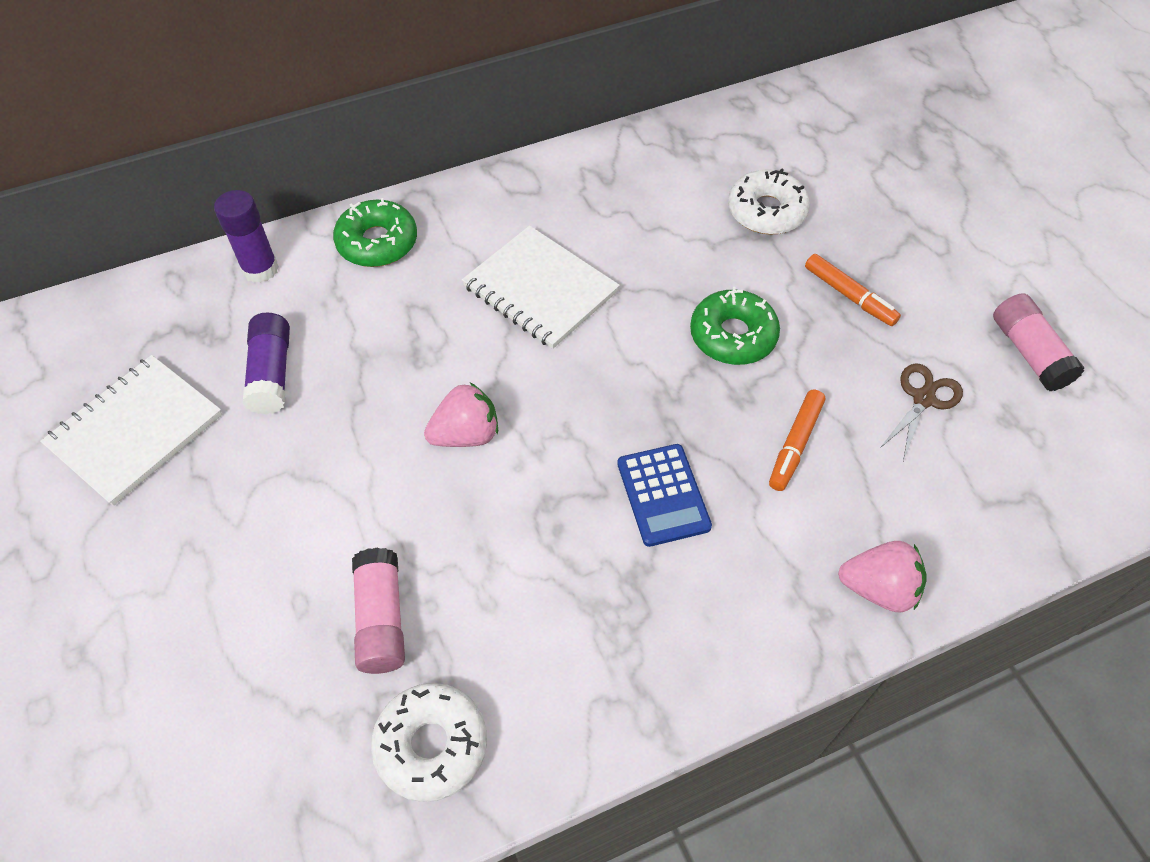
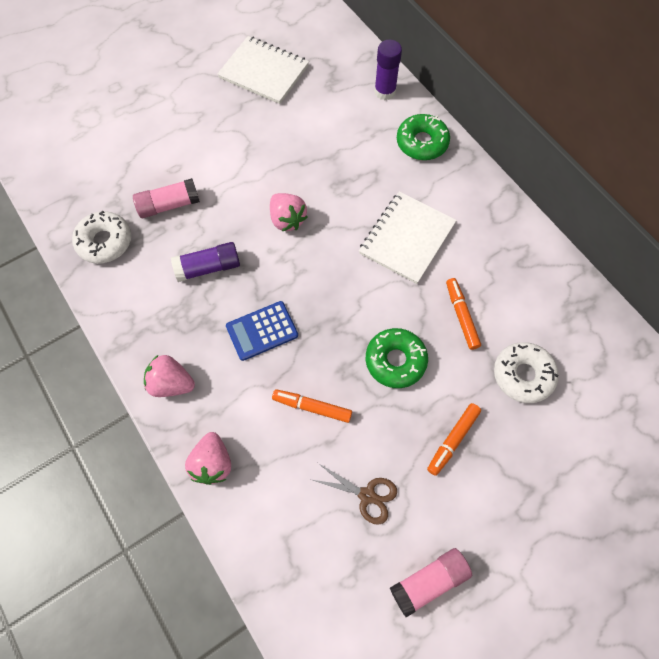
camera: 80 degrees right, 10 degrees up
purple glue stick [243,313,290,415] -> purple glue stick moved to [171,242,240,282]
none -> pink strawberry [144,355,195,397]
none -> orange marker [446,278,481,350]

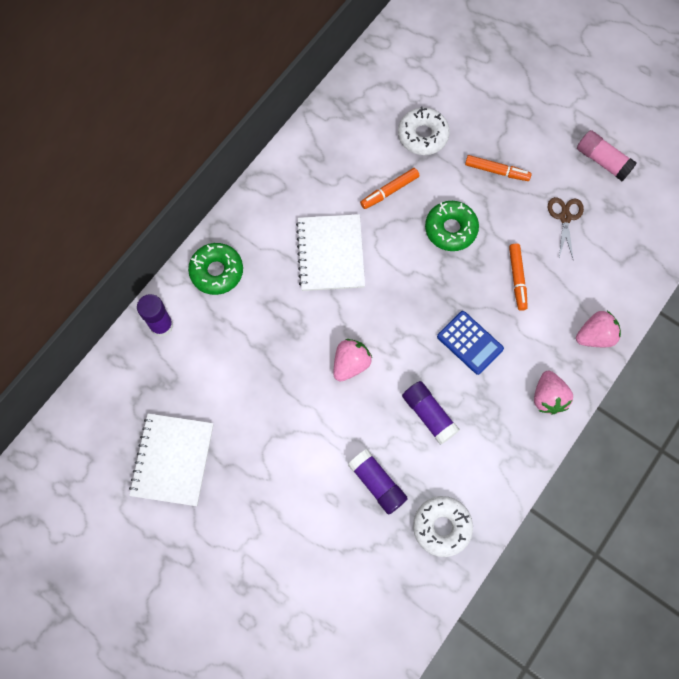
camera: 110 degrees left, 5 degrees up
pink glue stick [133,178,200,218] -> purple glue stick [348,449,408,514]
white notebook [359,191,457,284] -> white notebook turned 75 degrees clockwise [296,214,365,291]

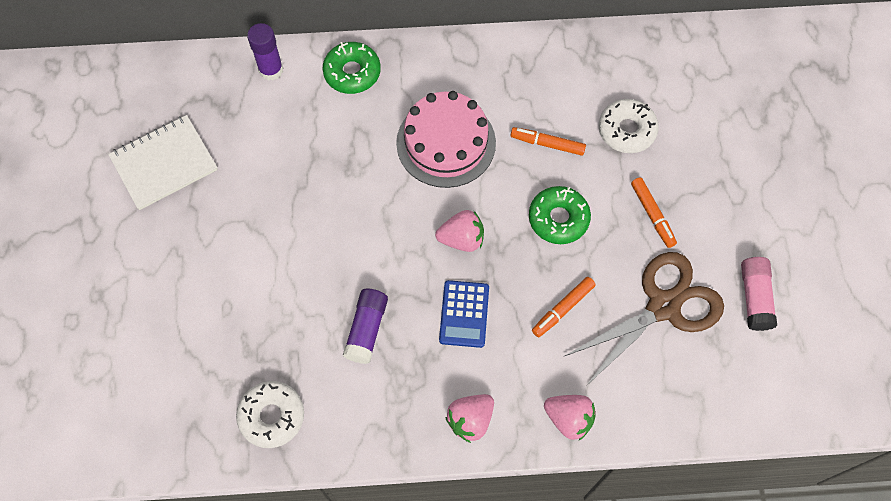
camera: 50 degrees right, 5 degrees down
white notebook [296,214,365,291] -> pink cake [396,91,496,188]
pink strawberry [334,339,372,382] -> pink strawberry moved to [435,210,484,252]
purple glue stick [348,449,408,514] -> none
brown scissors [548,197,584,258] -> brown scissors [565,252,724,385], size x2.05

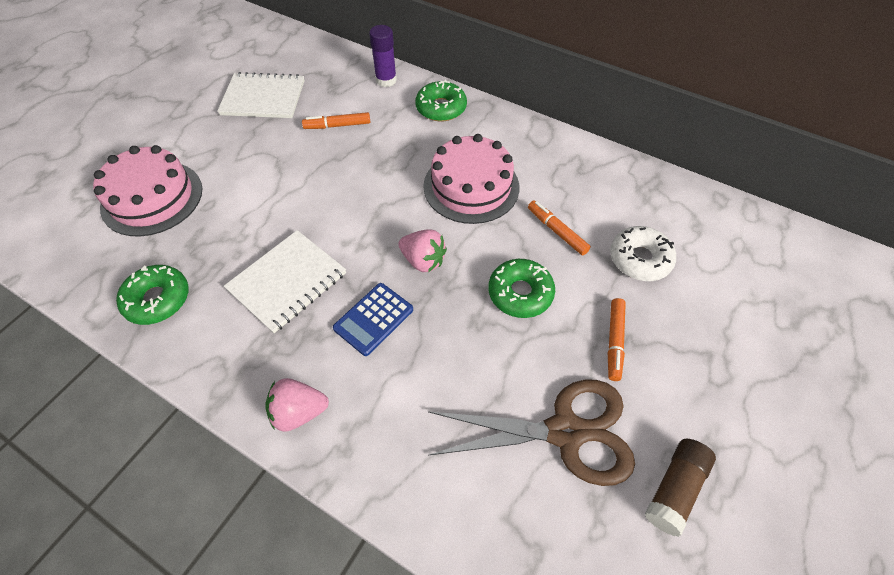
camera: 35 degrees right, 10 degrees down
white donut [236,381,304,448] -> green donut [116,265,189,325]
purple glue stick [343,289,388,364] -> white notebook [224,230,346,333]
orange marker [532,277,596,337] -> orange marker moved to [302,112,370,129]
pink strawberry [544,395,596,440] -> none
pink glue stick [741,257,777,331] -> brown glue stick [645,439,716,537]
none -> pink cake [93,145,202,236]

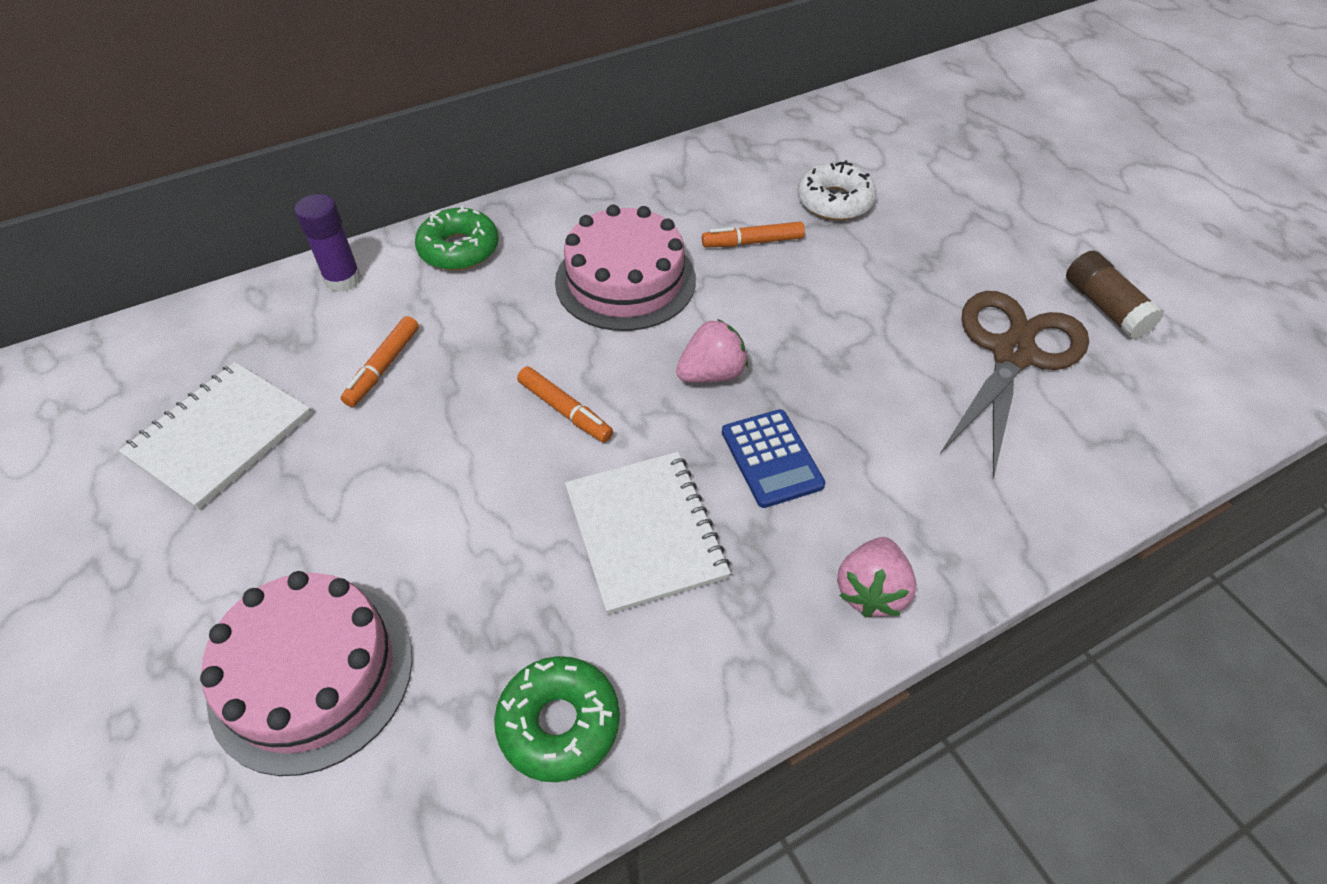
camera: 60 degrees left, 5 degrees down
green donut [488,259,555,318] -> none
orange marker [608,298,626,381] -> orange marker moved to [517,366,613,442]

